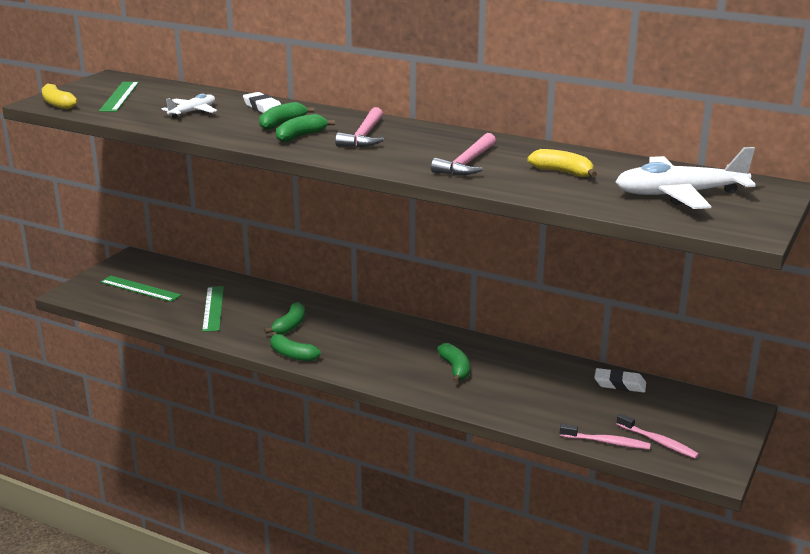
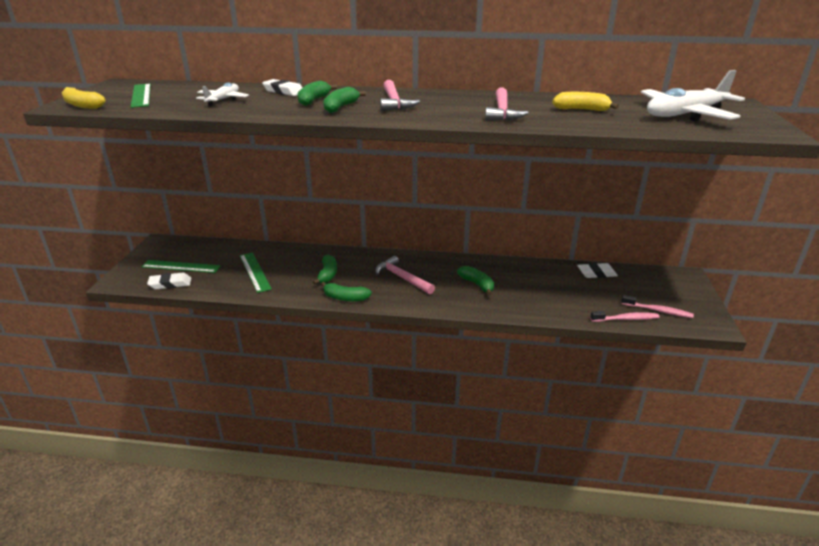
camera: 20 degrees left, 5 degrees up
none -> white eraser [147,273,191,289]
none -> pink hammer [375,256,435,294]

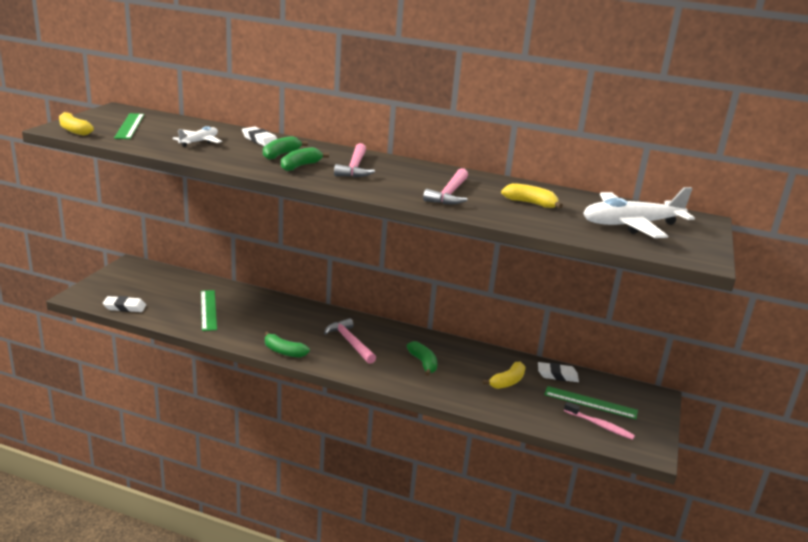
camera: 10 degrees right, 5 degrees down
green ruler [141,260,221,273] -> green ruler moved to [544,386,638,419]
green banana [313,254,337,285] -> none
pink toothbrush [590,311,659,322] -> none
none -> yellow banana [483,362,526,389]

